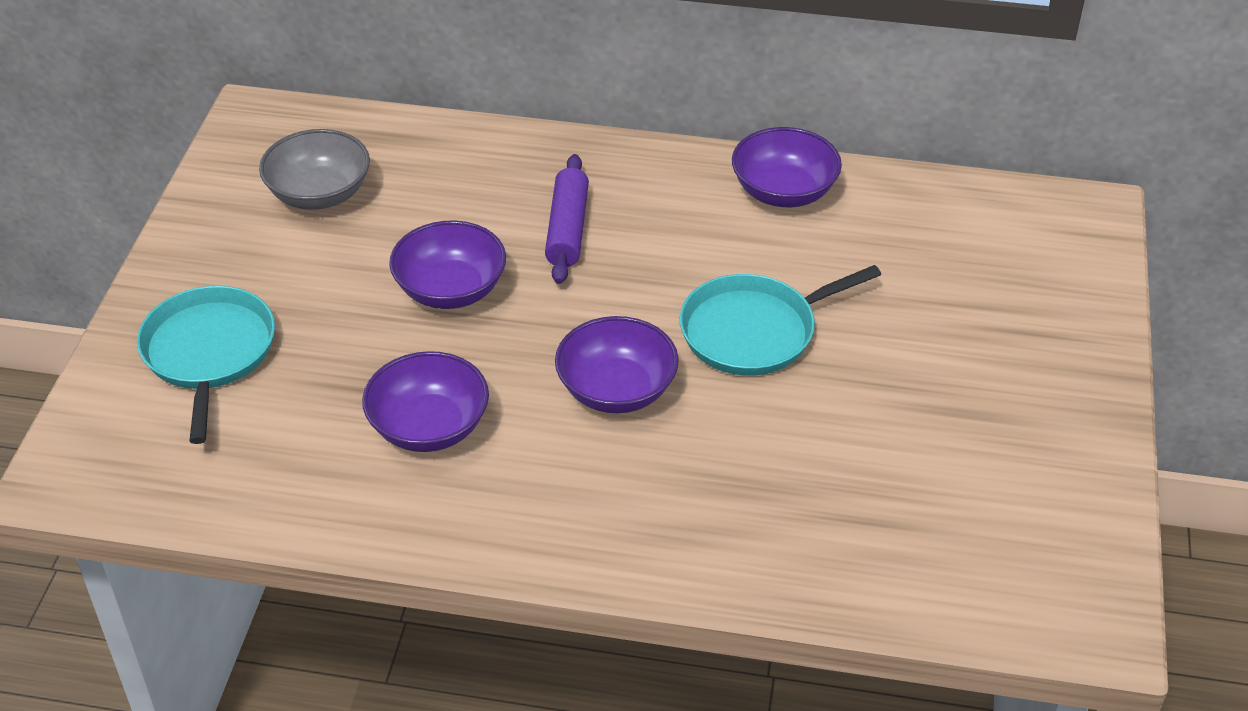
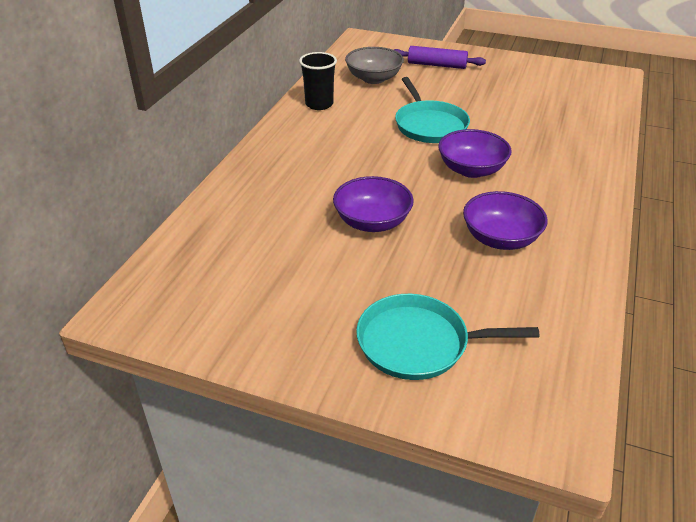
camera: 80 degrees left, 5 degrees down
grey bowl [259,129,370,210] -> grey bowl moved to [345,47,404,84]
purple rolling pin [545,154,589,284] -> purple rolling pin moved to [394,46,486,69]
purple bowl [732,127,842,207] -> black cup [299,52,337,110]

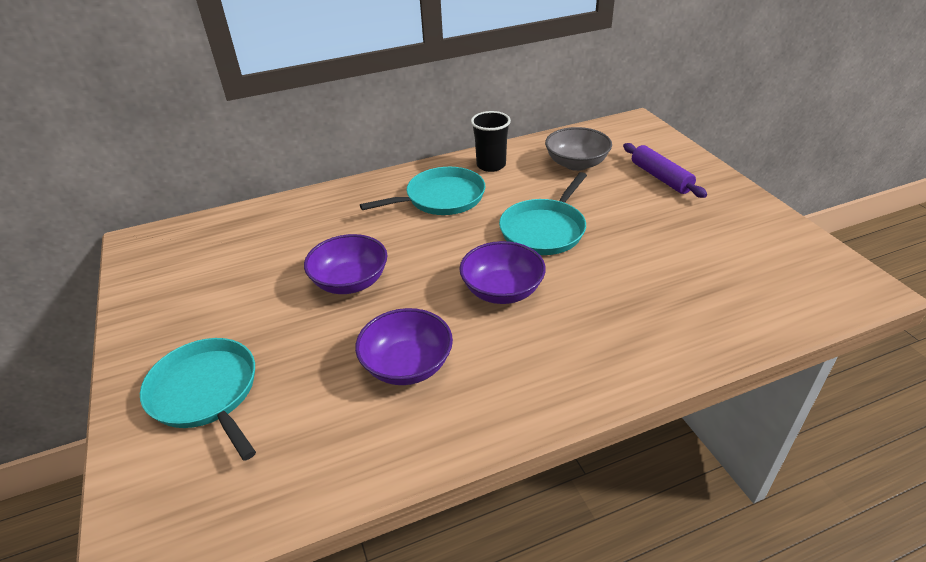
camera: 50 degrees right, 0 degrees up
none -> turquoise pan [360,167,485,215]

